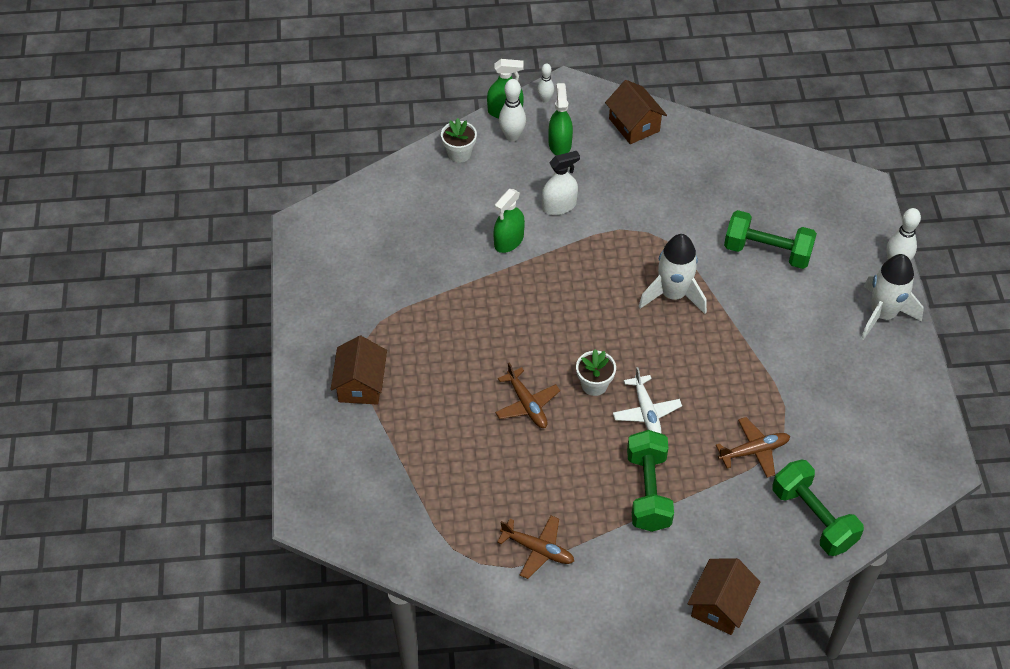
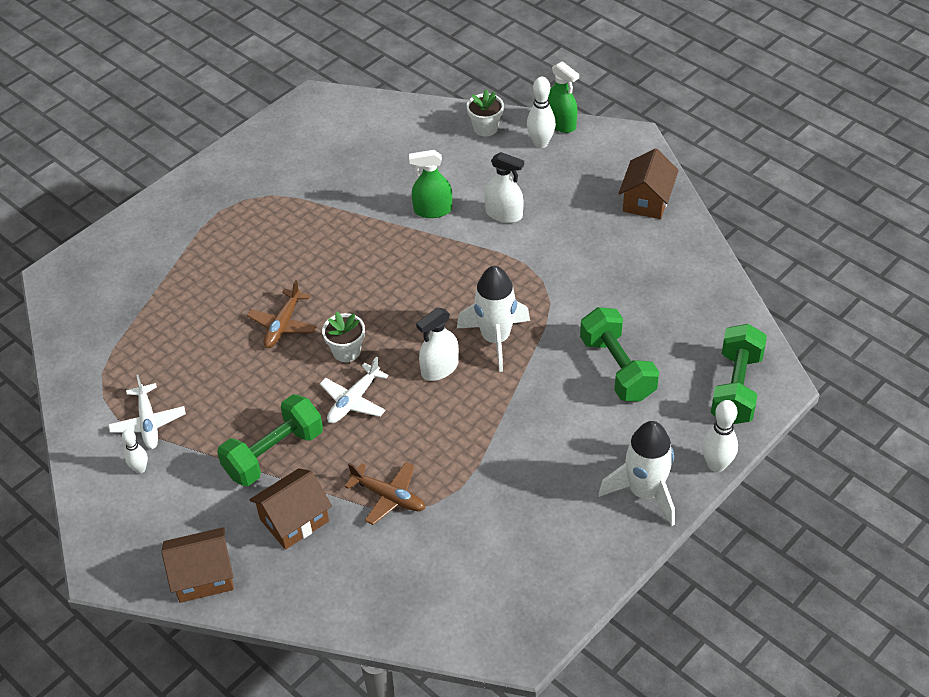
camera: 50 degrees right, 5 degrees down
brown house [331,336,387,405] -> brown house moved to [249,468,332,550]
brown plane [497,515,574,579] -> white plane [108,375,186,449]
white bowling pin [537,63,554,103] -> white bowling pin moved to [122,429,148,473]
green spray bottle [548,83,573,155] -> none
green dumbbell [772,460,864,556] -> green dumbbell moved to [711,324,767,424]
none -> white spray bottle [416,308,459,381]

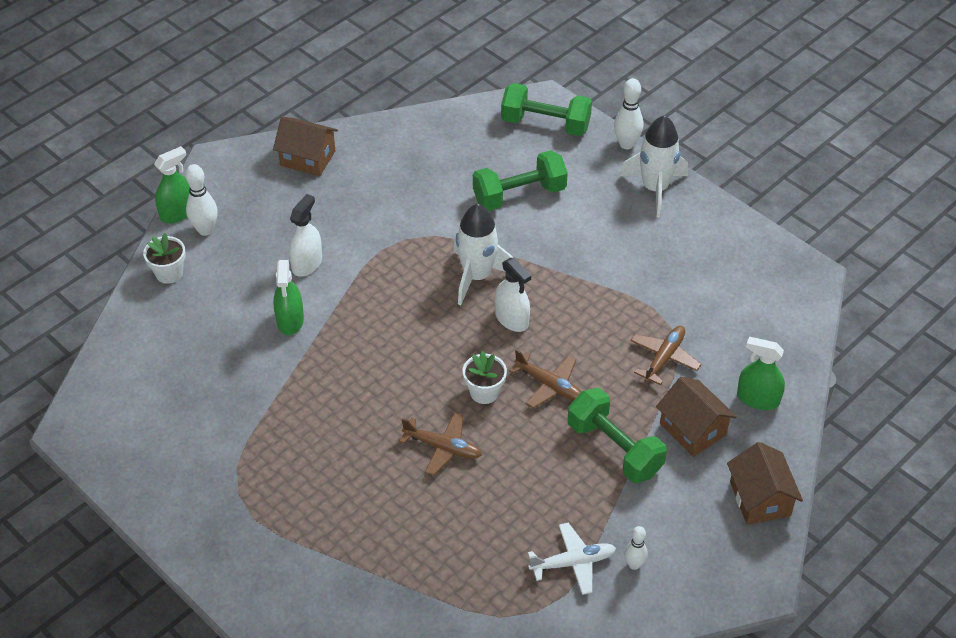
camera: 90 degrees left, 0 degrees up
white plane [320,356,389,423] -> brown plane [509,349,582,409]
none -> green spray bottle [737,337,785,410]

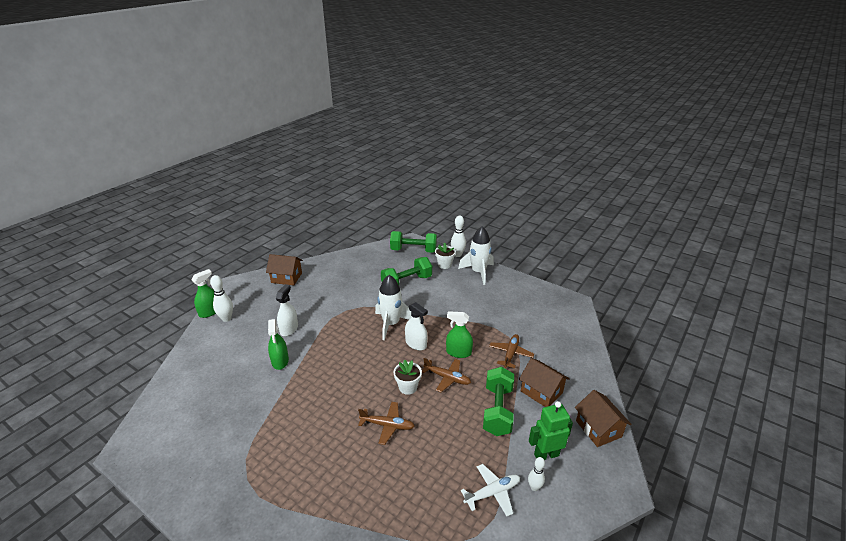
camera: 10 degrees left, 15 degrees down
white flower pot [143,233,186,284] -> white flower pot moved to [435,242,456,269]
green dumbbell [568,388,667,483] -> green dumbbell turned 60 degrees clockwise [483,367,514,436]
green spray bottle [737,337,785,410] -> green spray bottle moved to [446,311,473,358]
none -> green robot [529,401,573,460]

